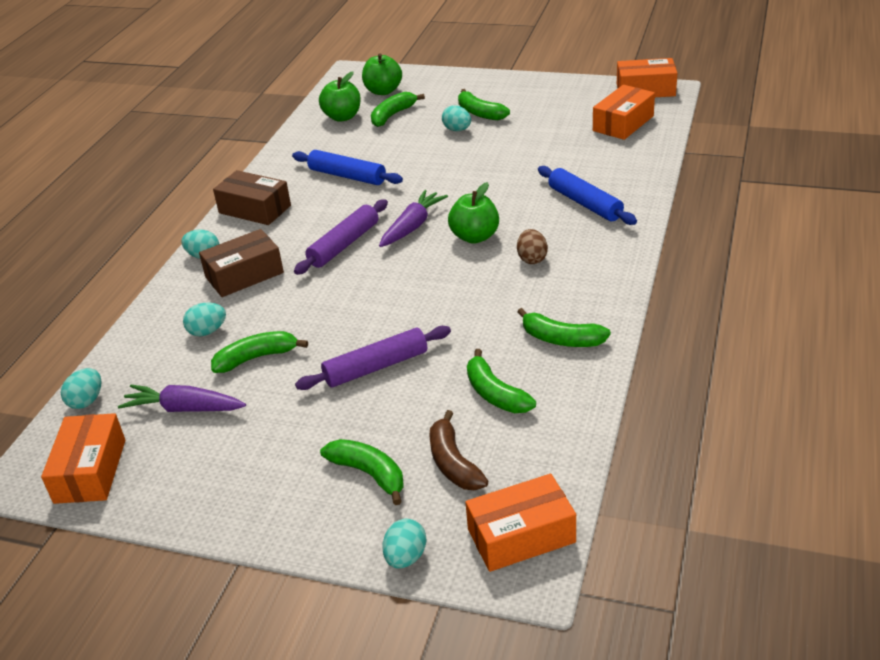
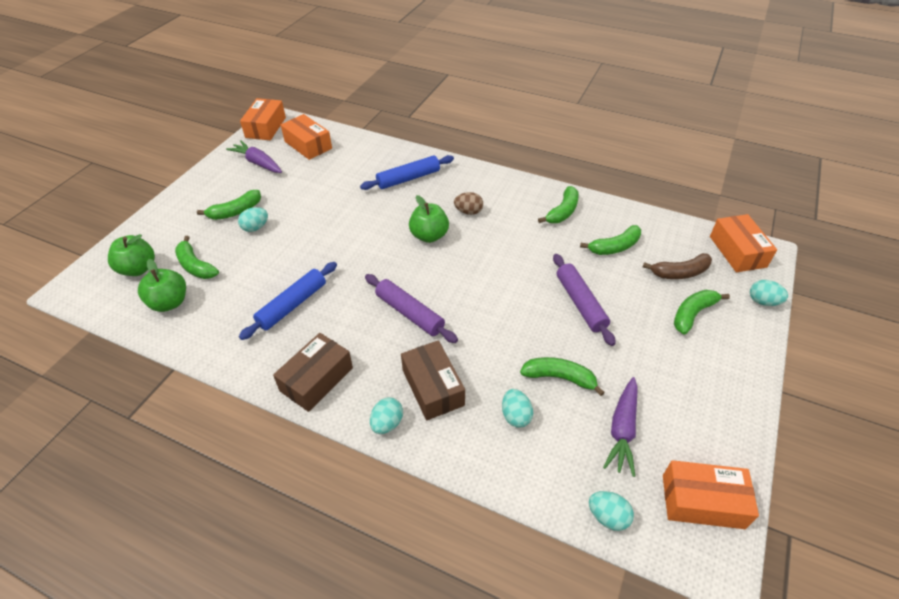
camera: 85 degrees left, 10 degrees up
green banana [211,331,308,373] -> green banana turned 120 degrees clockwise [520,357,605,396]
purple carrot [379,190,448,247] -> purple carrot moved to [226,140,282,173]

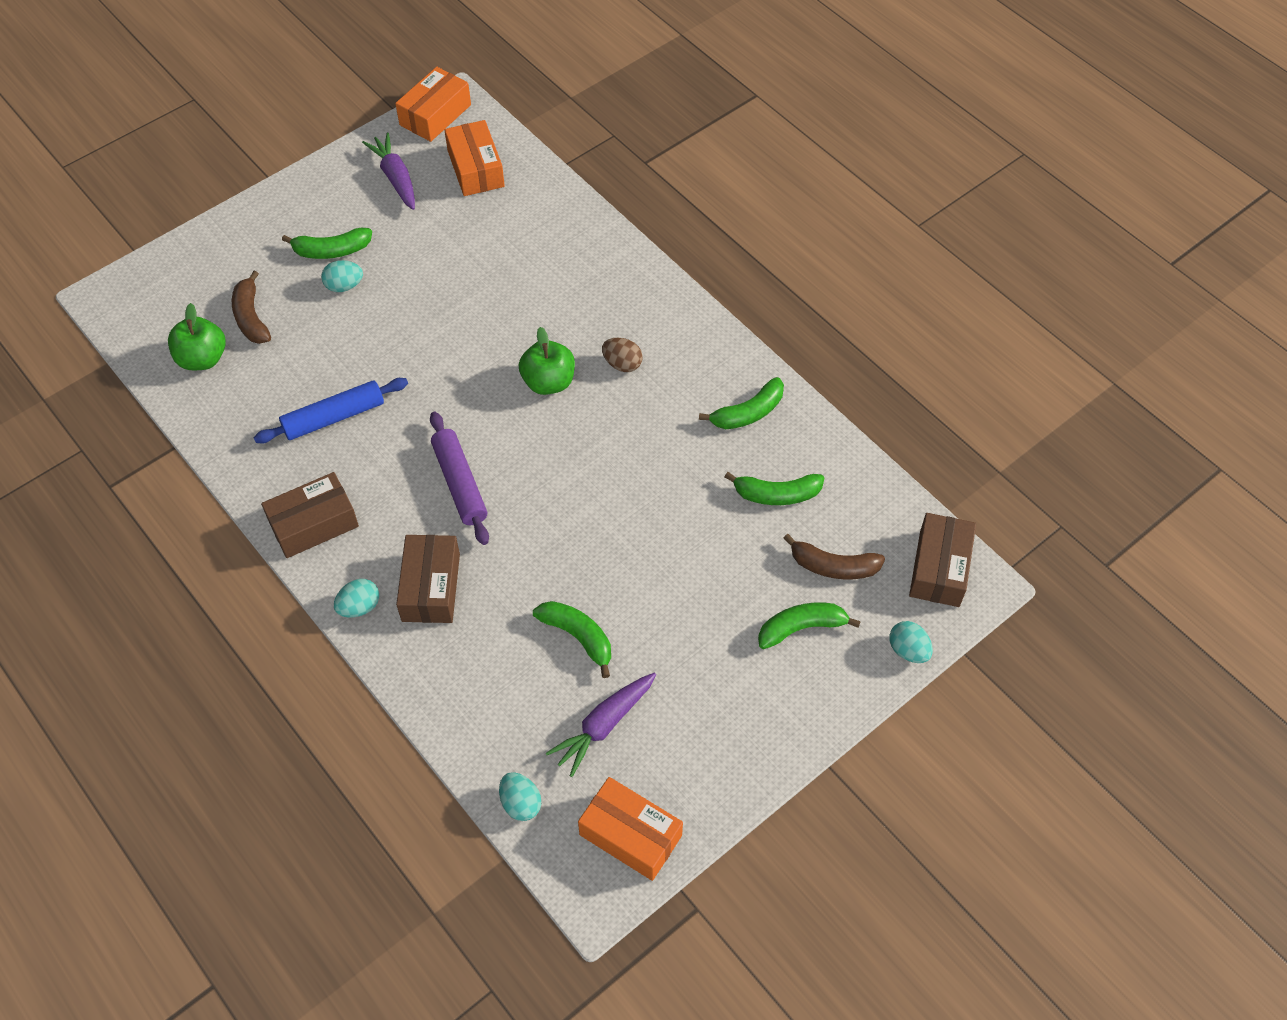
camera: 25 degrees right, 10 degrees up
green apple [108,234,155,276] -> none
green banana [175,236,219,279] -> brown banana [232,271,271,344]
blue rolling pin [360,155,454,190] -> none
turquoise egg [502,389,533,428] -> none
purple rolling pin [553,254,616,346] -> none
orange box [710,214,777,272] -> brown box [909,513,976,607]

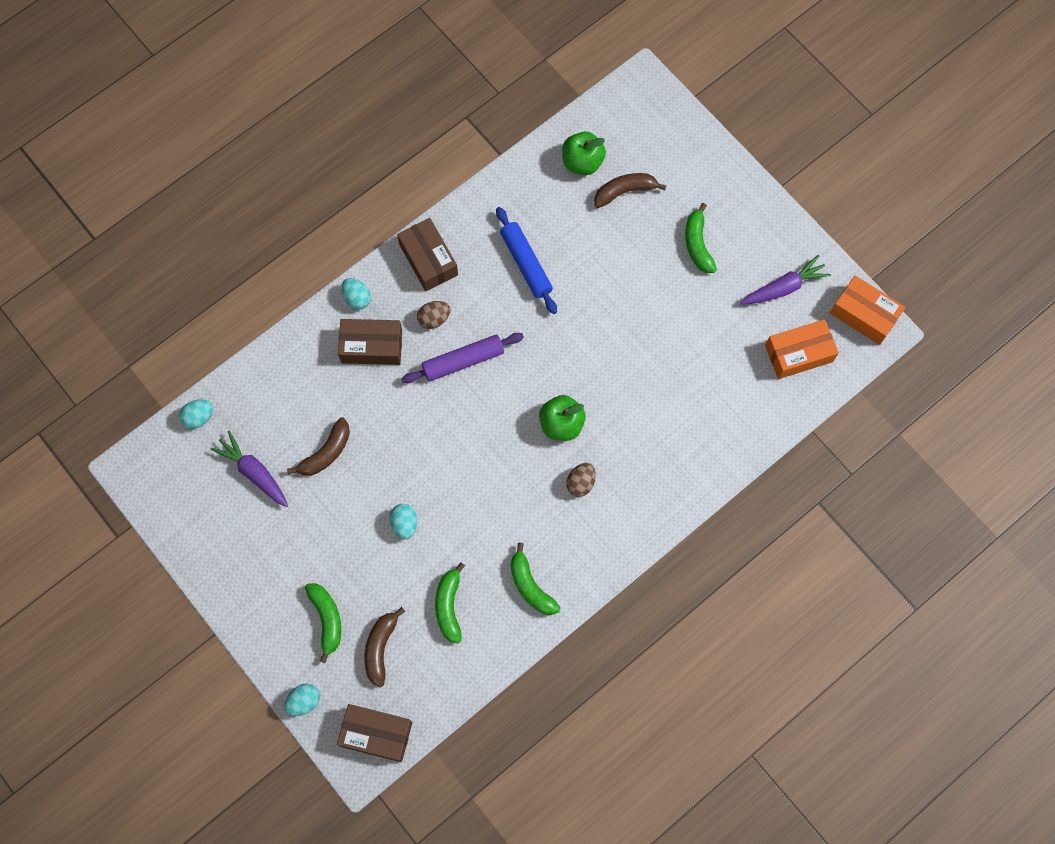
camera: 90 degrees right, 15 degrees up
turquoise egg [321,260,363,292] -> turquoise egg moved to [390,504,417,539]
green banana [533,601,611,678] -> brown banana [287,417,350,476]
orange box [578,777,683,881] -> none
none -> brown egg [417,301,450,329]

